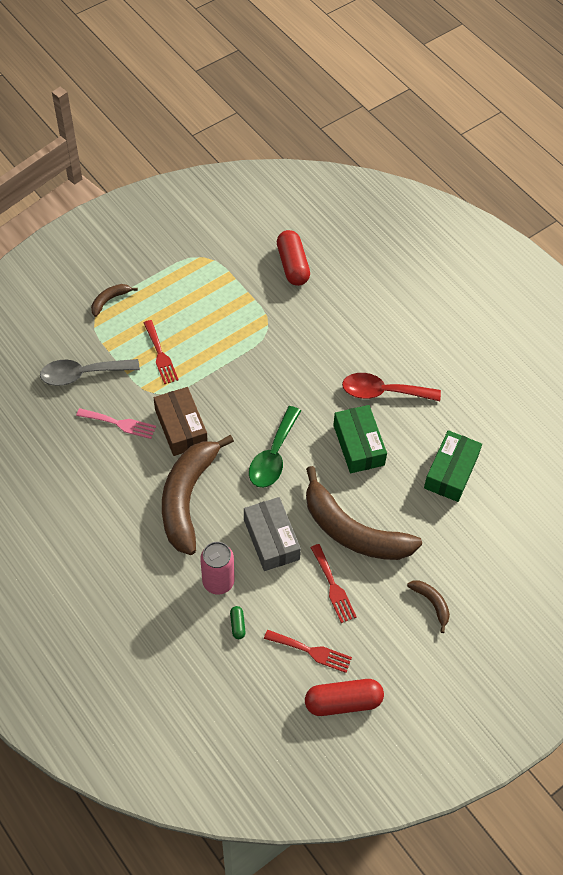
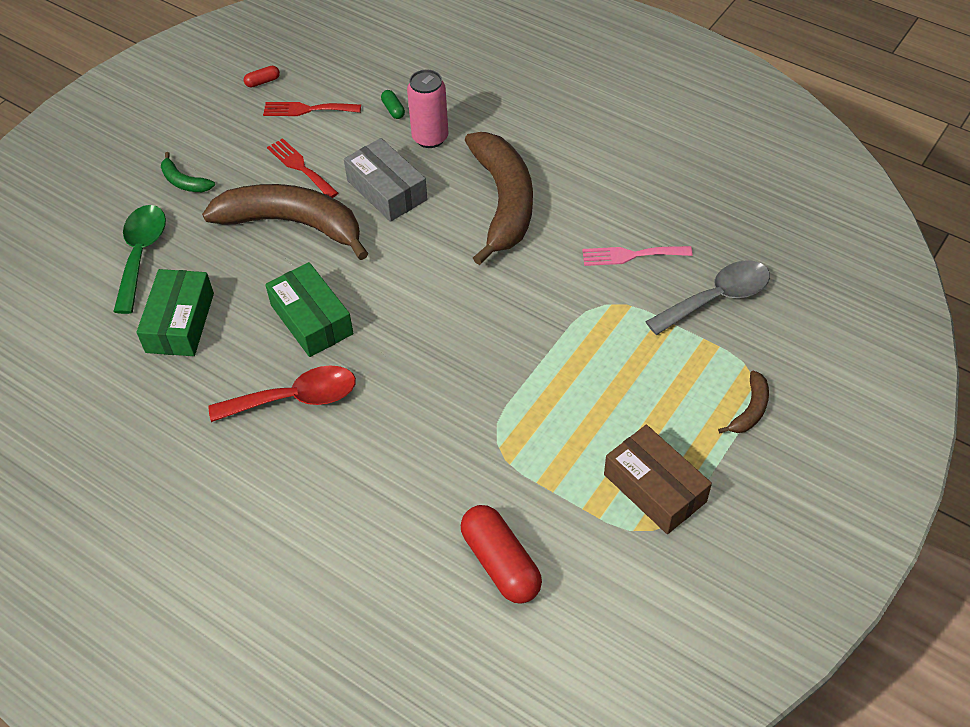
camera: 165 degrees right, 5 degrees down
red fork [144,320,179,384] -> none
brown box [154,387,208,456] -> brown box moved to [604,425,712,534]
green spoon [249,406,301,488] -> green spoon moved to [113,205,166,314]
red capsule [305,679,384,716] -> red capsule [244,66,280,87], size x0.45
brown banana [407,580,450,633] -> green banana [161,152,215,192]

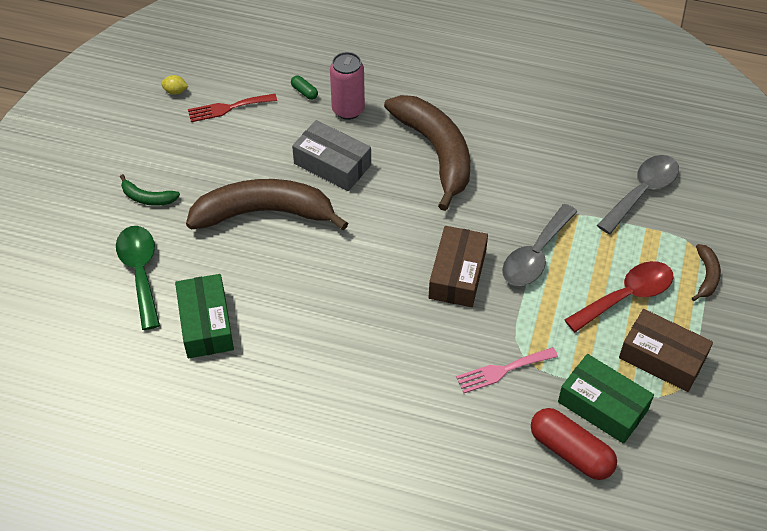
camera: 20 degrees left, 0 degrees up
red spoon [209,366,356,422] -> red spoon moved to [564,261,674,332]
red capsule [244,66,280,87] -> yellow lemon [161,75,188,95]
green box [265,262,353,357] -> green box moved to [558,354,654,444]
red fork [267,138,338,198] -> none
pink fork [582,246,693,266] -> pink fork moved to [456,347,558,393]
none -> brown box [429,226,488,307]
none -> grey spoon [502,204,578,286]

